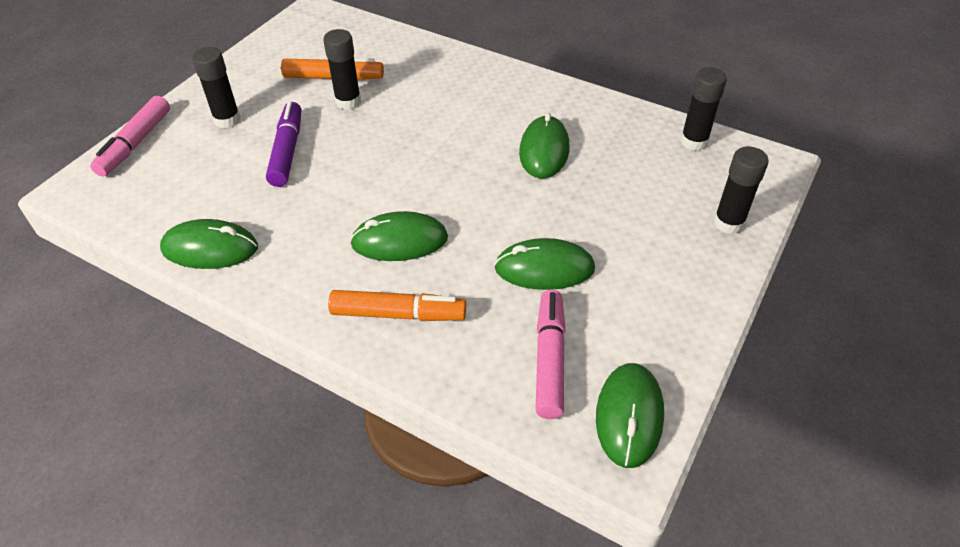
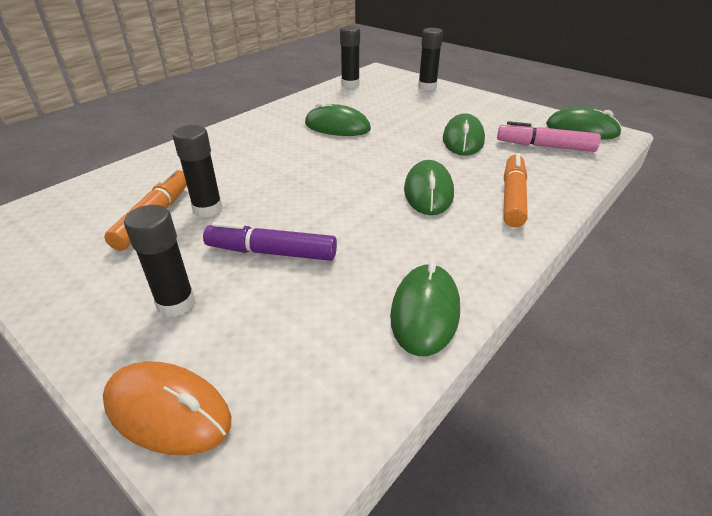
camera: 80 degrees left, 10 degrees down
pink marker [90,96,170,177] -> orange mouse [103,361,231,455]

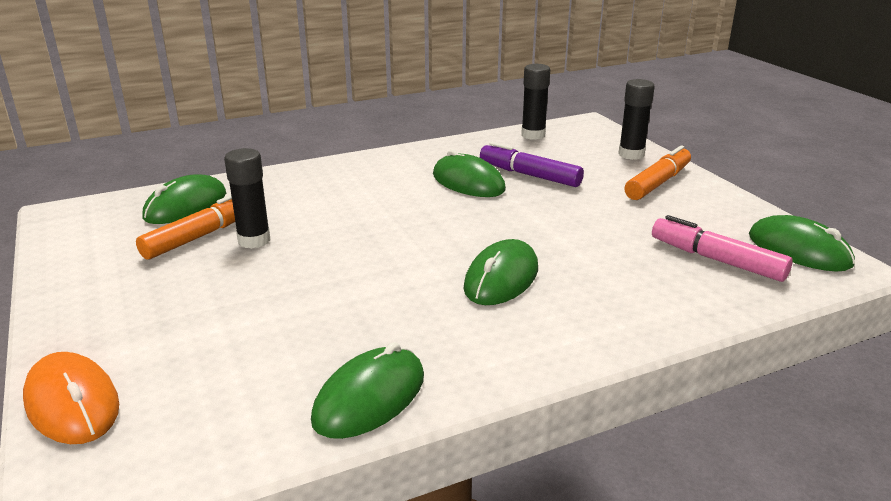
camera: 25 degrees right, 10 degrees down
black glue stick [124,205,195,317] -> none
purple marker [203,222,337,261] -> purple marker moved to [480,142,584,187]
green mouse [443,113,485,156] -> green mouse moved to [142,174,226,224]
orange marker [503,153,528,227] -> orange marker moved to [624,145,691,200]

